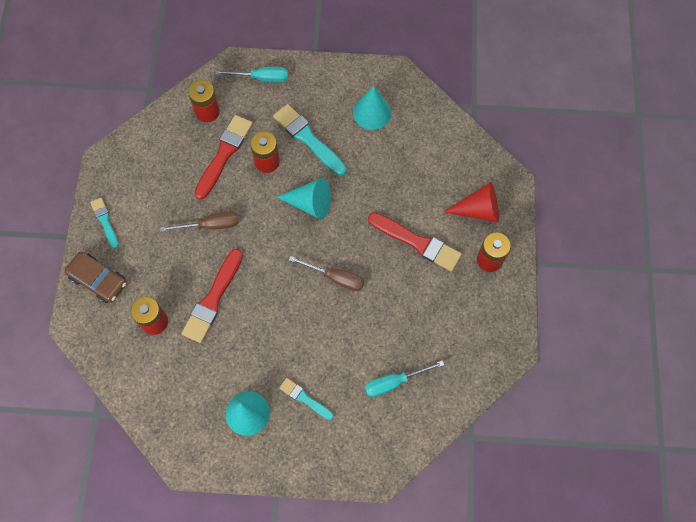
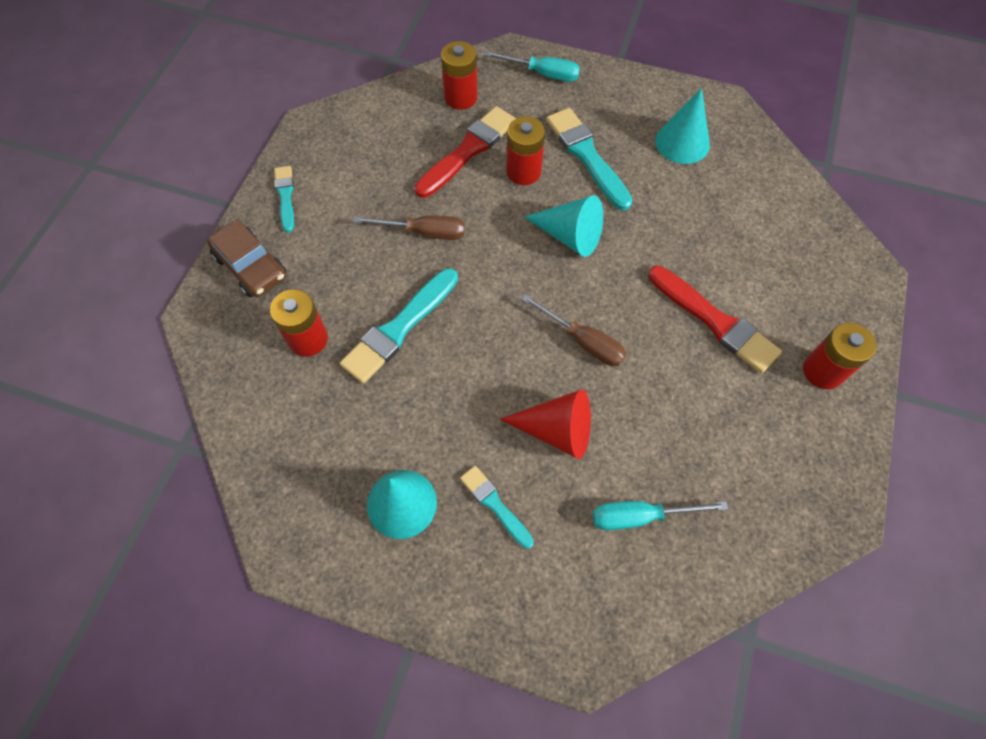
camera: 15 degrees right, 5 degrees down
red brush [181,249,243,343] -> turquoise brush [340,268,458,384]
red cone [444,182,499,222] -> red cone moved to [500,390,591,459]

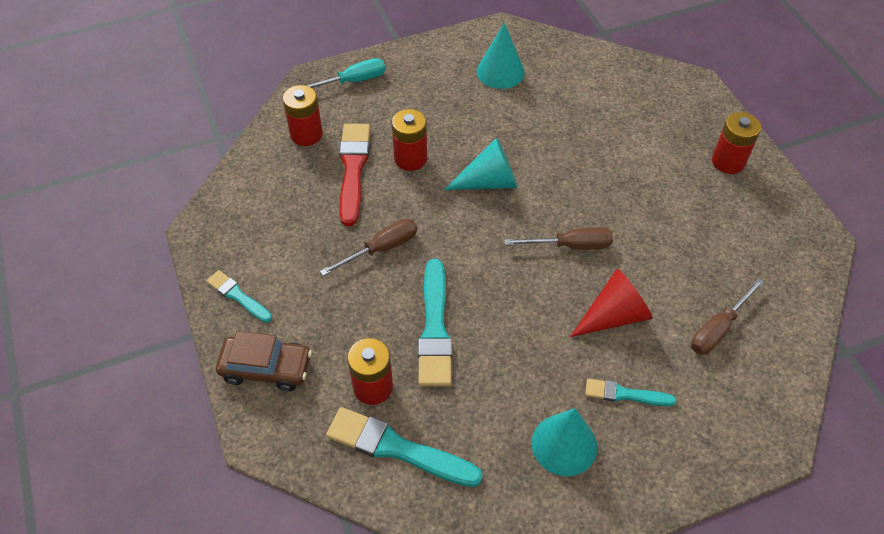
camera: 40 degrees left, 10 degrees down
turquoise brush [546,108,633,210] -> turquoise brush moved to [326,407,483,487]
turquoise screwdriver [593,501,728,530] -> brown screwdriver [691,278,764,355]
red brush [648,266,782,373] -> none

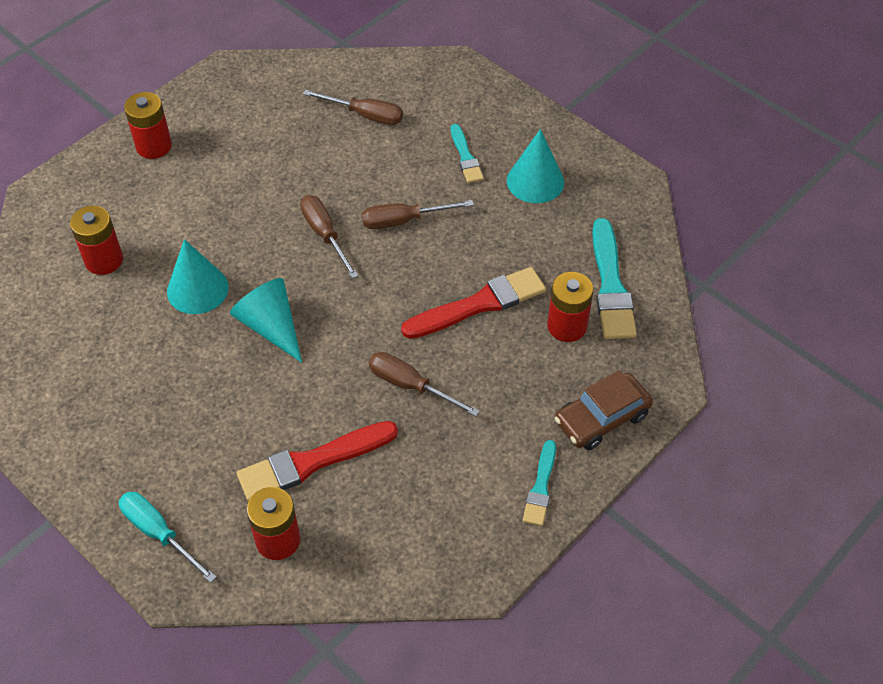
camera: 115 degrees left, 0 degrees up
brown car [216,331,312,391] -> brown car turned 105 degrees counterclockwise [555,370,653,450]
red battery [392,109,427,171] -> red battery moved to [70,206,123,275]
turquoise brush [418,259,452,387] -> red brush [401,267,546,339]
turquoise cone [477,23,525,89] -> turquoise cone moved to [167,239,229,314]
red cone [570,269,653,337] -> none
none -> brown screwdriver [362,200,474,229]

